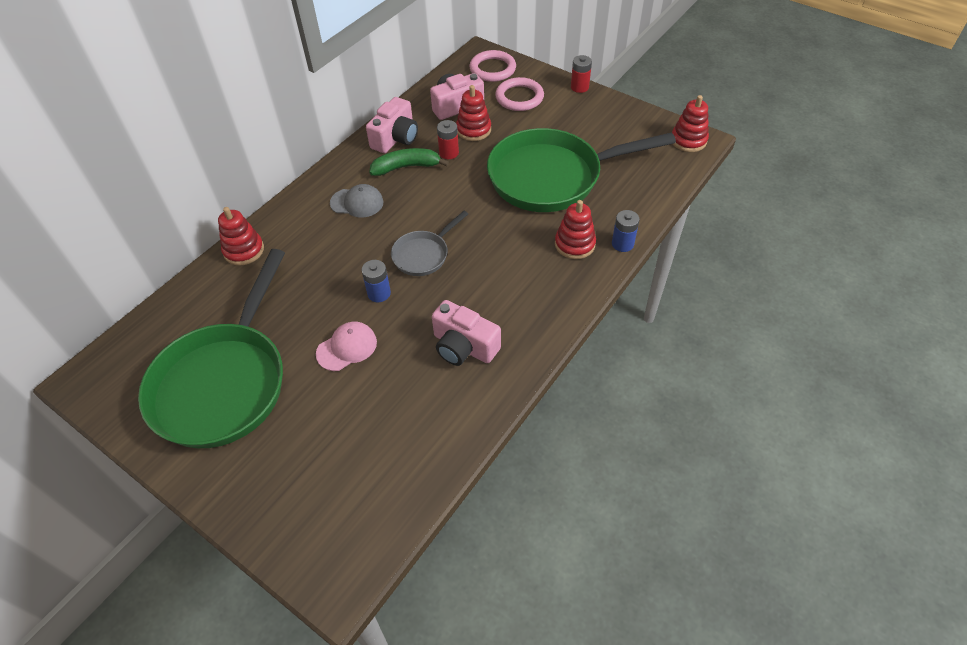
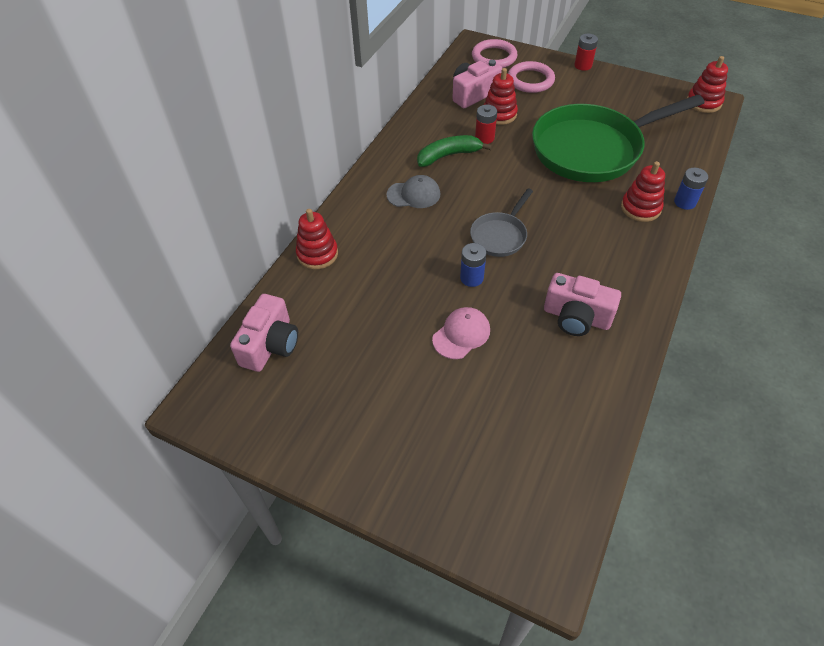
camera: 10 degrees left, 0 degrees up
green pan [138,249,285,448] -> none
pink camera [366,97,418,153] -> pink camera moved to [230,294,298,372]

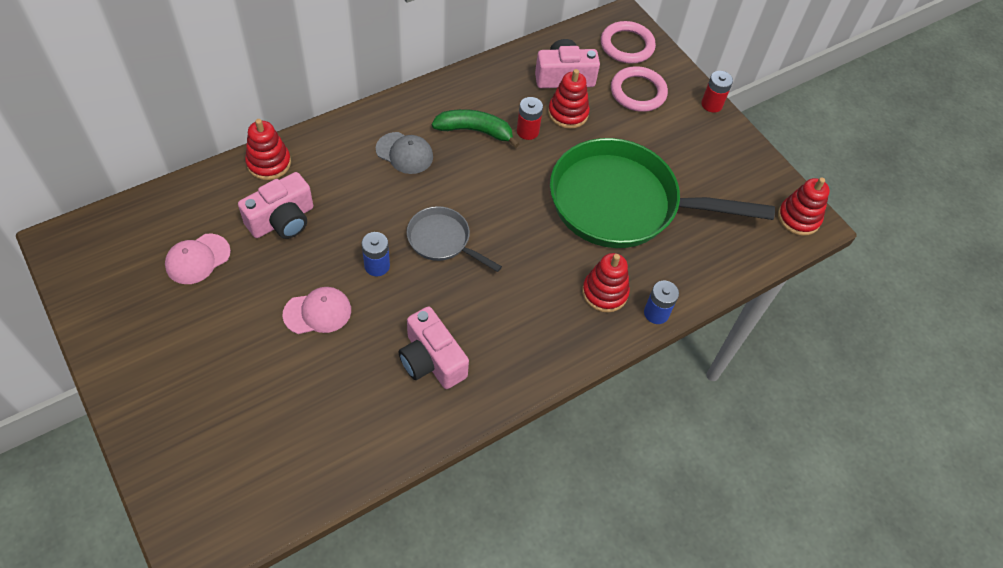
camera: 25 degrees right, 5 degrees up
pink camera [230,294,298,372] -> pink camera moved to [238,172,313,239]
grey pan [470,188,533,257] -> grey pan turned 60 degrees clockwise [407,206,502,272]
none -> pink cap [165,234,231,284]

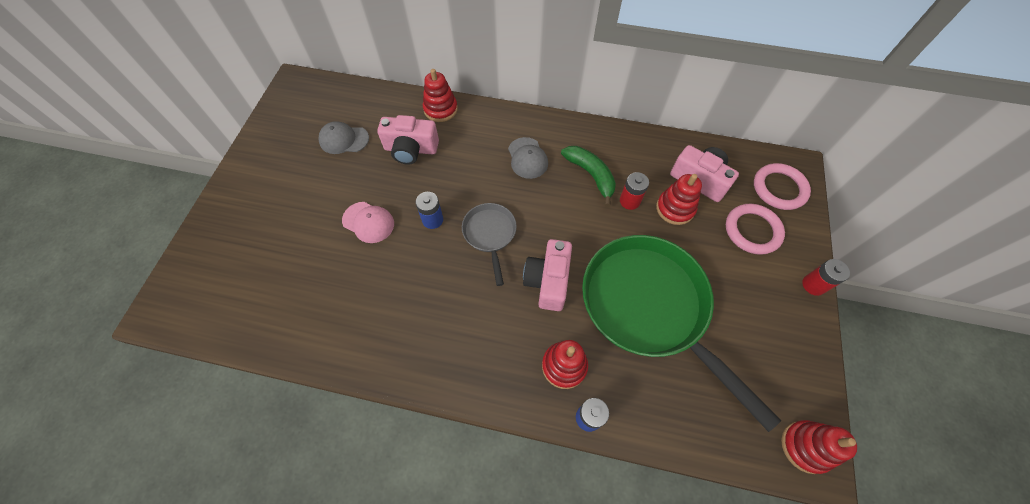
camera: 50 degrees right, 5 degrees up
pink cap [165,234,231,284] -> grey cap [318,121,369,154]
pink camera [399,307,469,389] -> pink camera moved to [523,239,572,311]

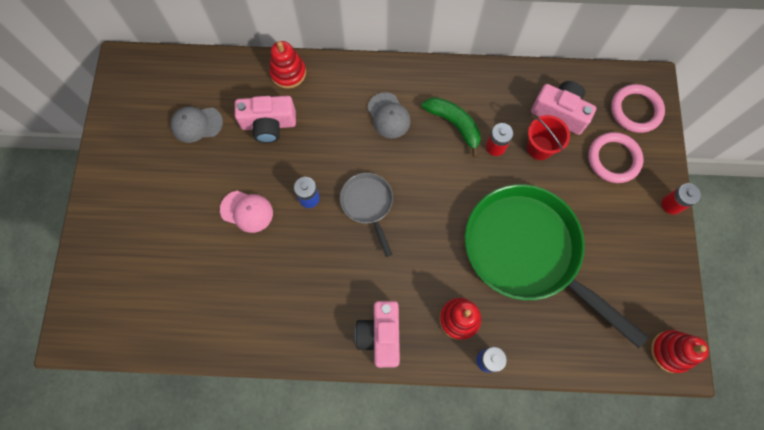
camera: 10 degrees left, 10 degrees up
pink camera [523,239,572,311] -> pink camera moved to [355,301,400,368]
red stacking toy [656,174,702,225] -> red bucket [527,115,570,160]

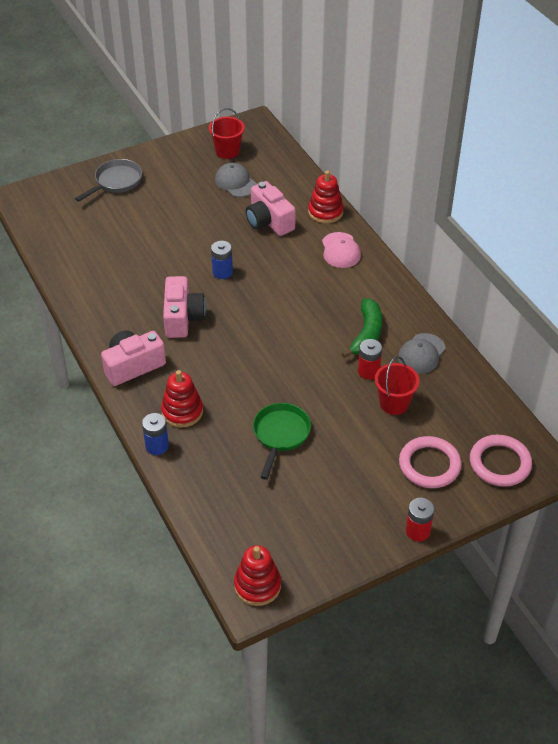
camera: 60 degrees right, 25 degrees down
pink cap [220,191,273,233] -> pink cap moved to [322,232,361,268]
grey pan [340,173,393,257] -> grey pan moved to [75,159,142,202]
grey cap [367,92,411,138] -> grey cap moved to [398,333,446,374]
green pan [465,184,649,348] -> green pan [253,403,311,480], size x0.47
pink camera [531,81,596,135] -> pink camera moved to [163,276,206,338]
none -> red bucket [209,108,245,159]

